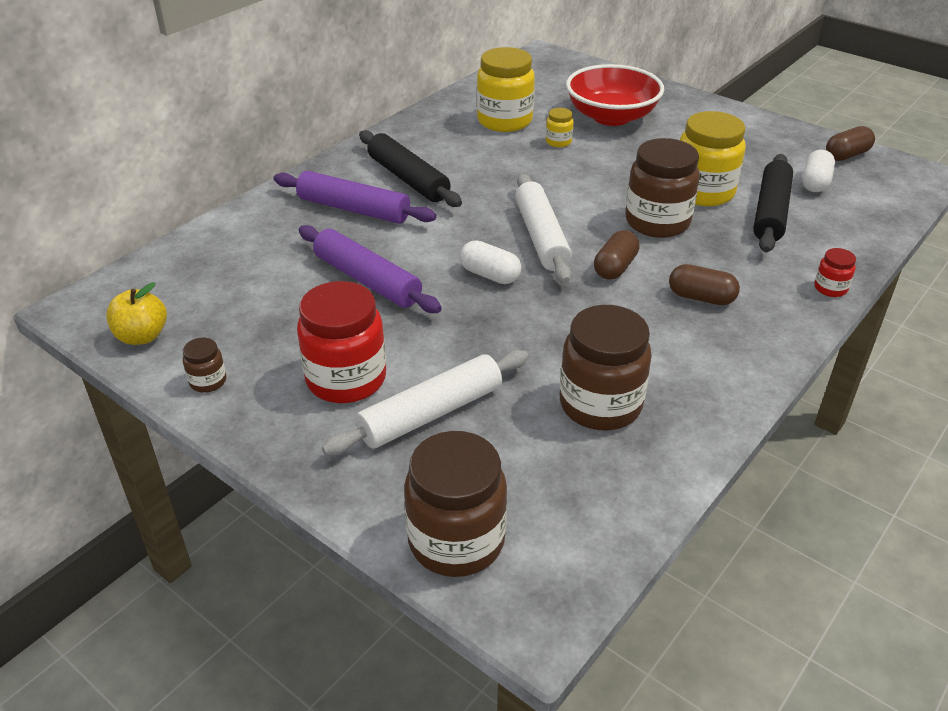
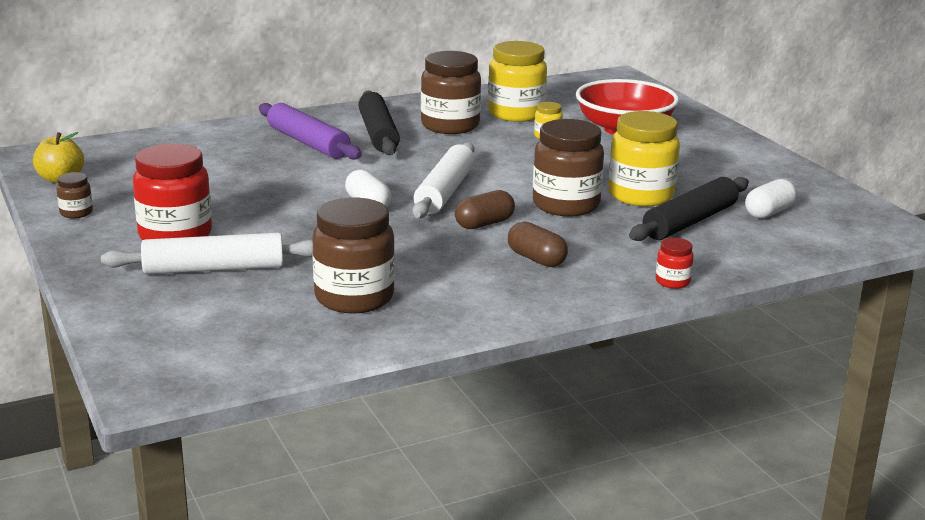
camera: 25 degrees right, 15 degrees down
purple rolling pin [299,225,442,313] -> none
brown jar [404,431,507,577] -> brown jar moved to [421,51,481,134]
brown capsule [826,126,875,161] -> none

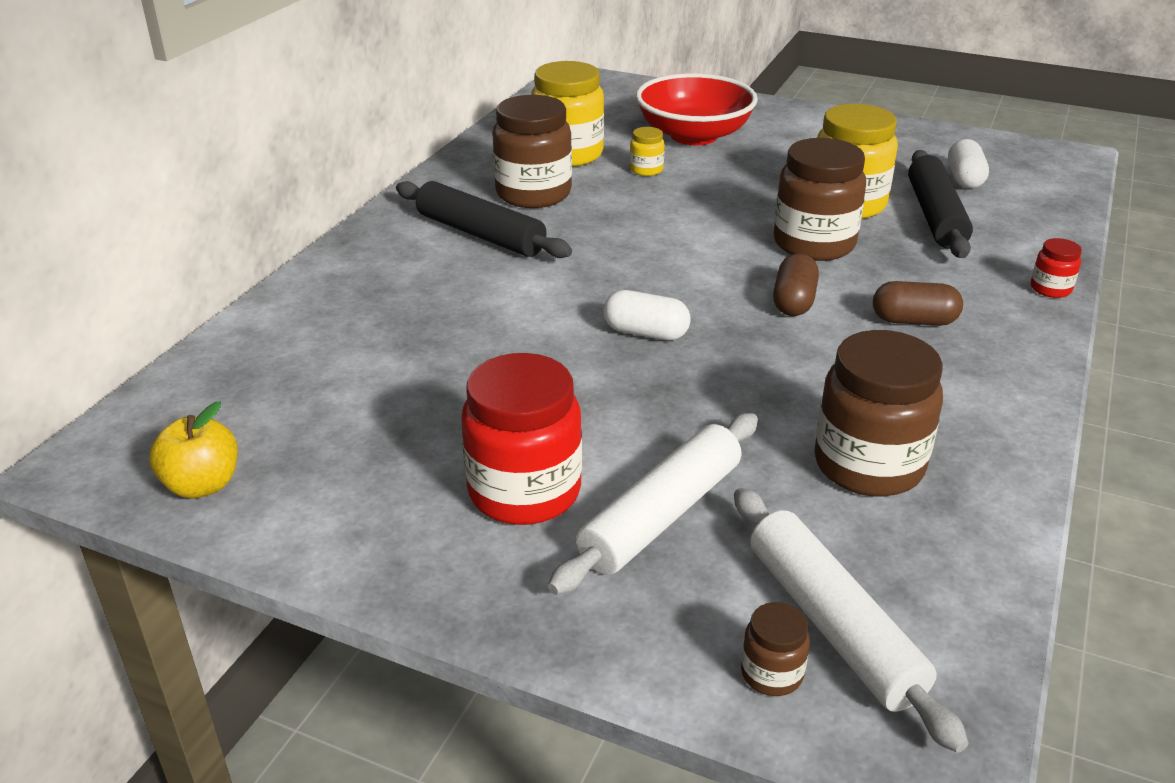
camera: 40 degrees left, 10 degrees up
brown jar [57,172,93,218] -> brown jar moved to [741,602,810,696]
purple rolling pin [259,103,362,159] -> none
white rolling pin [413,142,475,218] -> white rolling pin moved to [734,488,969,753]

